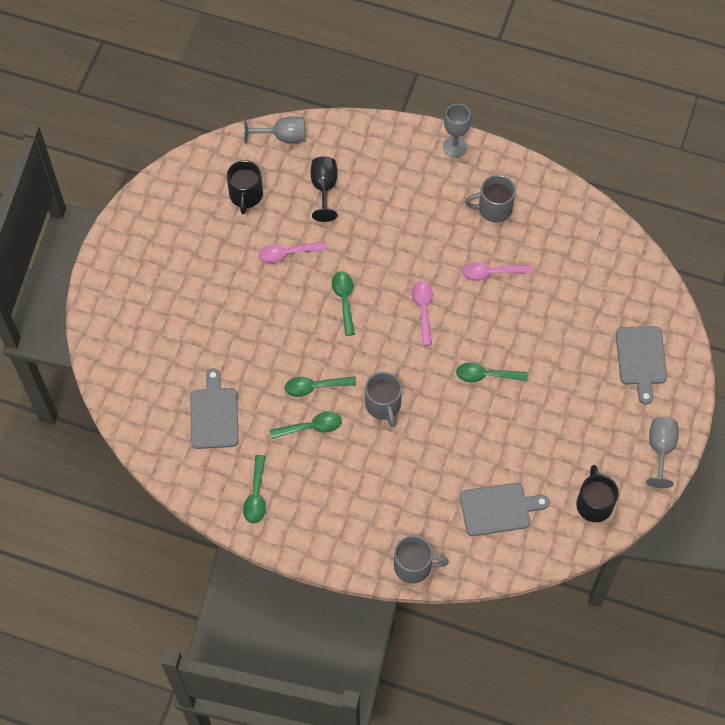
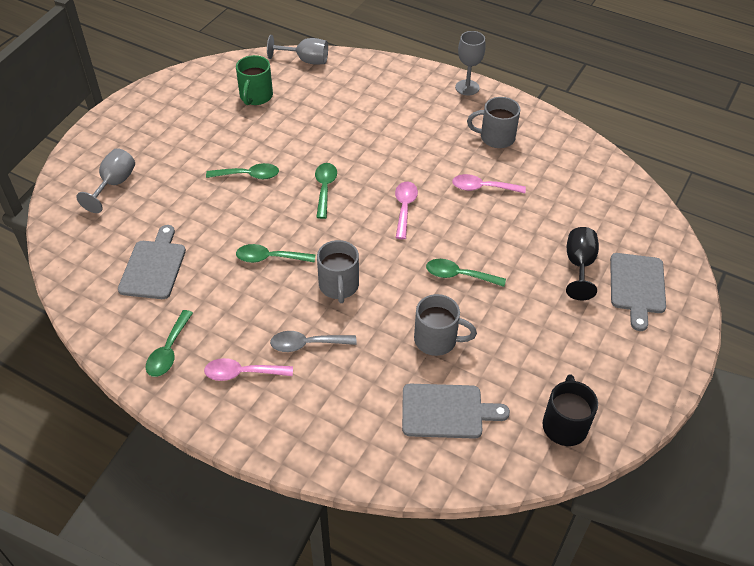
camera: 10 degrees right, 15 degrees down
black mug [227,160,263,214] -> green mug [236,55,273,105]
pink spoon [258,242,327,263] -> pink spoon moved to [204,358,293,381]
green spoon [270,412,342,439] -> green spoon moved to [206,163,279,179]
black goblet [311,156,337,222] -> black goblet moved to [566,227,599,300]
grey mug [394,535,449,584] -> grey mug moved to [414,294,477,356]
grey goblet [646,418,679,488] -> grey goblet moved to [76,148,135,213]
none -> grey spoon [270,331,357,352]

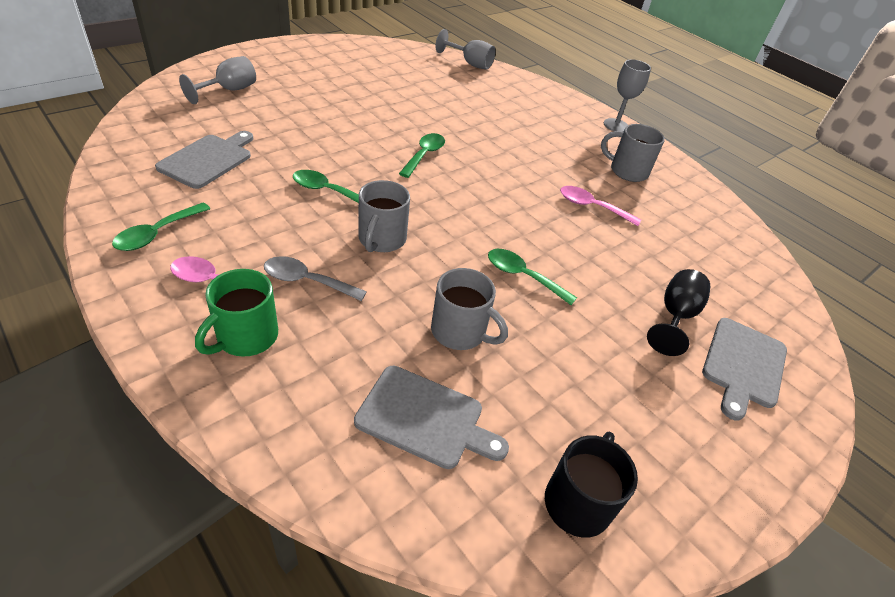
camera: 15 degrees right, 5 degrees down
green spoon [206,163,279,179] -> none
green mug [236,55,273,105] -> green mug moved to [195,269,278,357]
pink spoon [395,182,418,239] -> none

